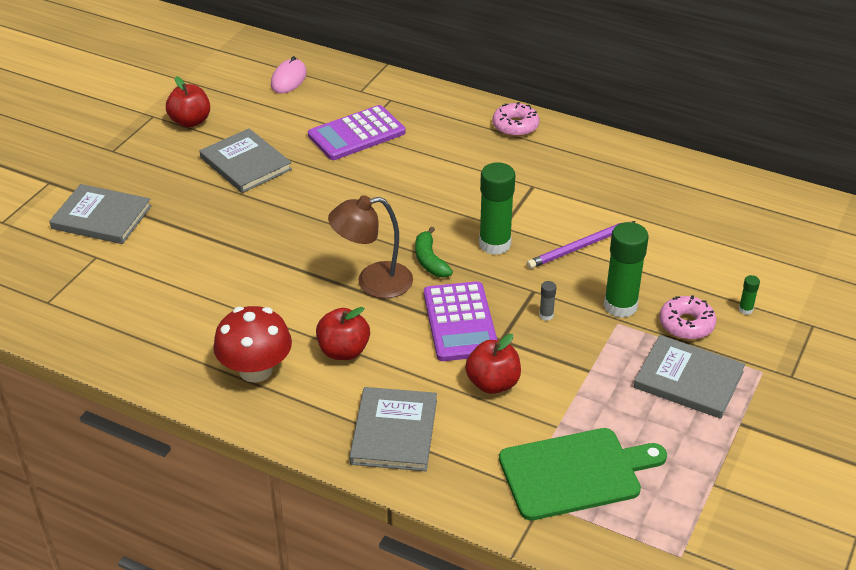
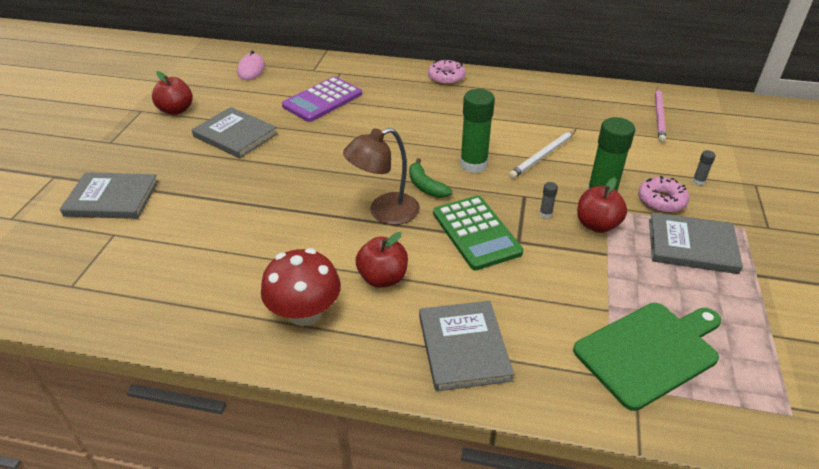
camera: 15 degrees left, 0 degrees up
purple calculator [424,281,497,361] -> green calculator [433,196,523,270]
red apple [465,334,521,394] -> red apple moved to [577,177,627,233]
purple pencil [527,221,636,269] -> white pencil [509,130,576,179]
green glue stick [739,275,760,315] -> grey glue stick [693,150,716,185]
none -> pink pencil [655,87,666,143]

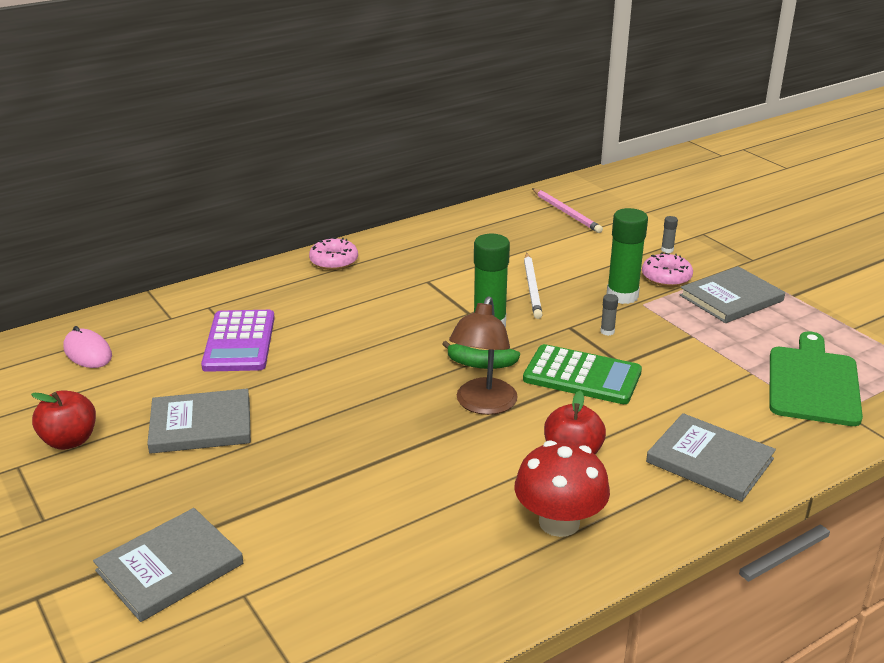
camera: 45 degrees left, 10 degrees down
red apple [577,177,627,233] -> none

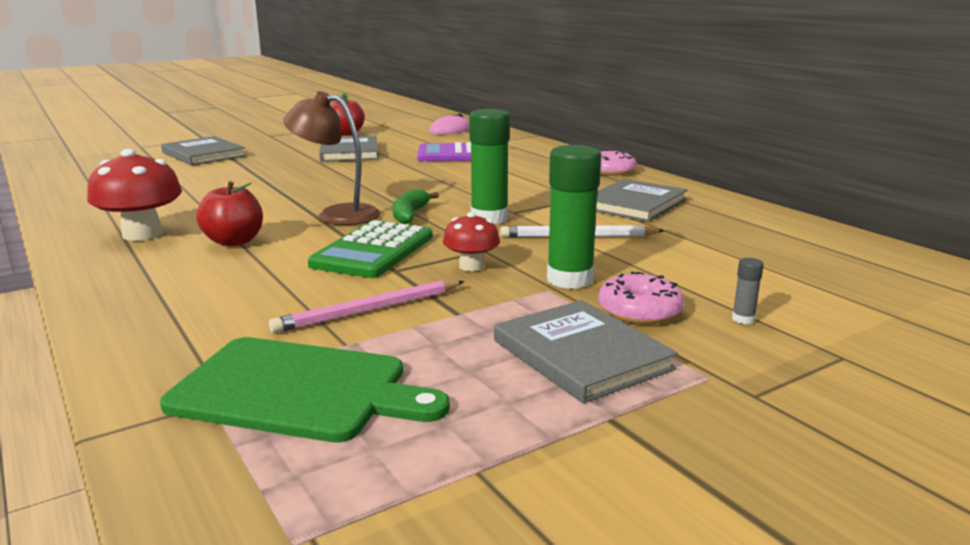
camera: 90 degrees right, 10 degrees down
pink pencil [532,188,603,233] -> pink pencil moved to [269,280,465,333]
grey glue stick [600,294,618,336] -> red mushroom [443,212,500,272]
grey book [646,413,776,502] -> grey book moved to [596,179,687,222]

